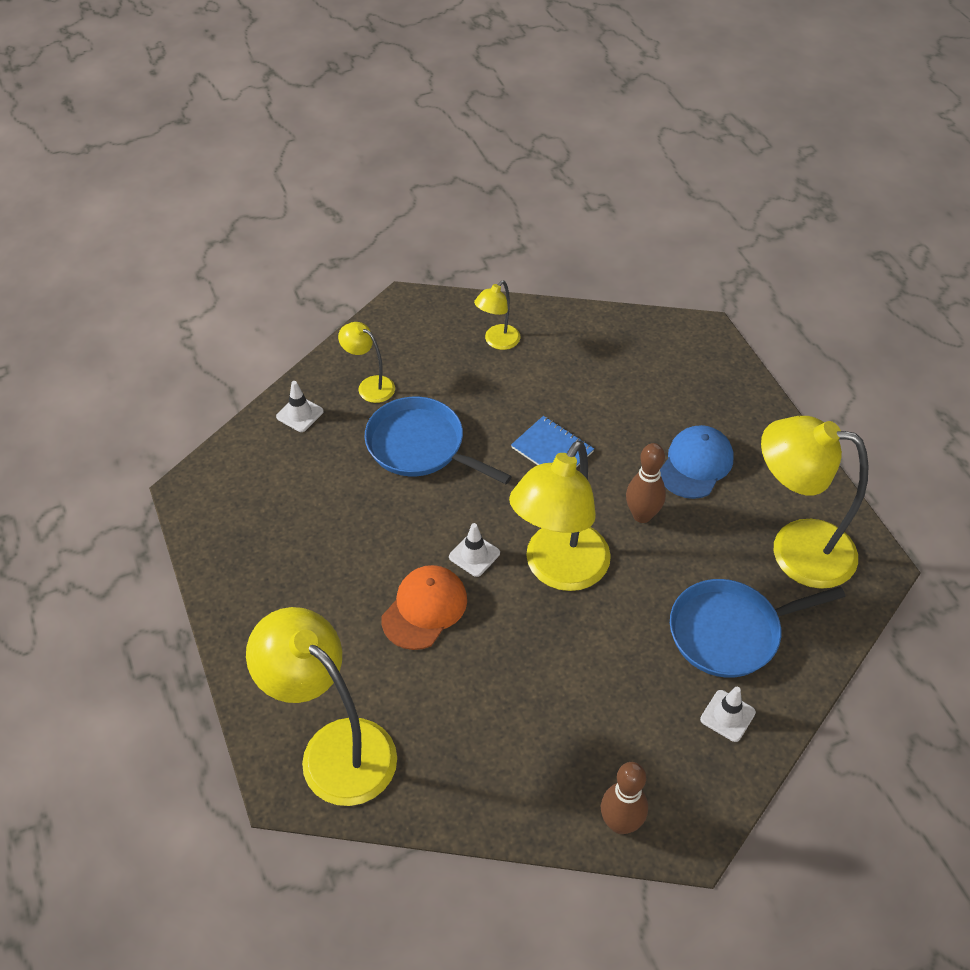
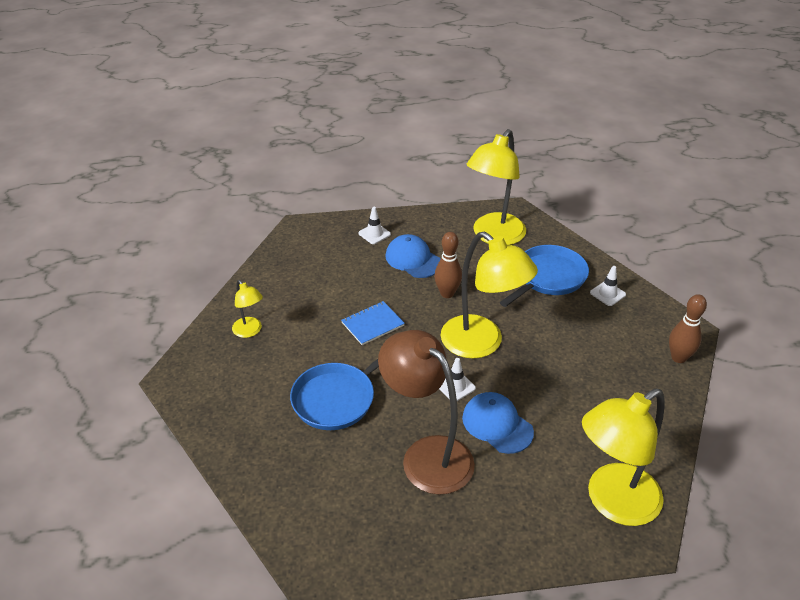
camera: 75 degrees left, 10 degrees down
white traffic cone [276,381,324,432] -> white traffic cone moved to [358,207,391,244]
yellow lamp [338,322,395,403] -> none
orange cap [381,565,467,650] -> blue cap [462,392,534,454]
blue pan [670,579,846,678] -> blue pan turned 135 degrees counterclockwise [500,245,589,307]
none -> brown lamp [378,330,475,495]

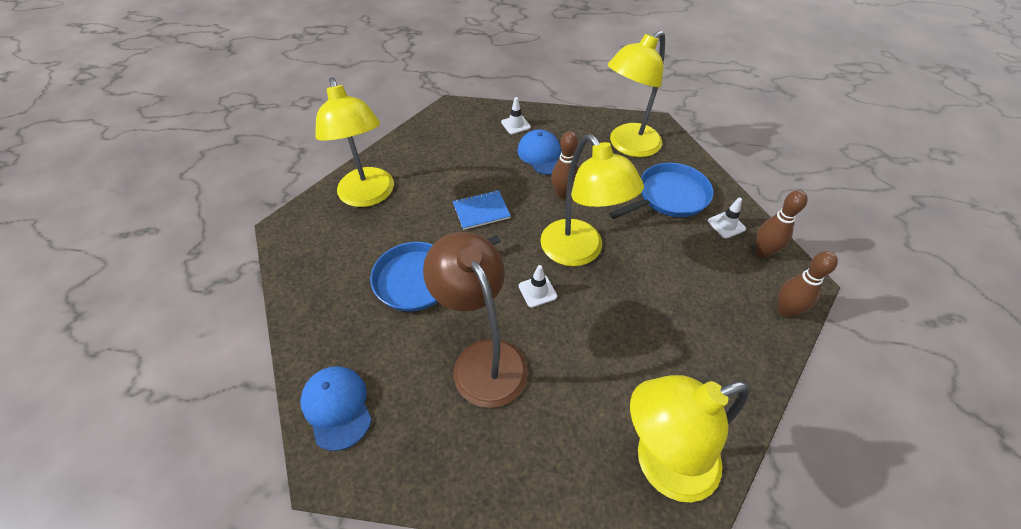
camera: 15 degrees right, 10 degrees up
yellow lamp [232,280,263,338] -> yellow lamp [315,77,394,207], size x2.05
blue cap [462,392,534,454] -> blue cap moved to [300,366,372,451]
none -> brown bowling pin [756,190,808,258]

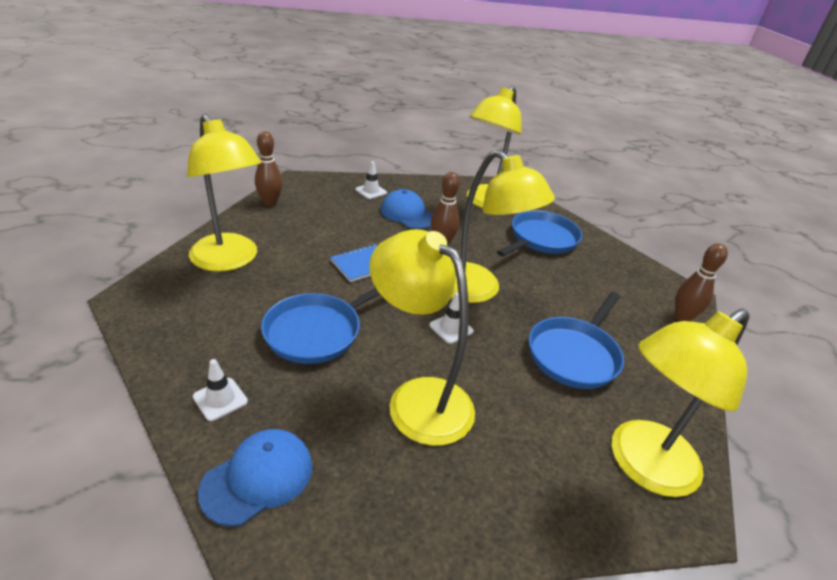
camera: 20 degrees left, 15 degrees down
blue cap [300,366,372,451] -> blue cap turned 90 degrees clockwise [198,429,312,526]
brown lamp [423,232,528,408] -> yellow lamp [369,229,475,446]
white traffic cone [708,198,746,239] -> white traffic cone moved to [193,359,248,421]
brown bowling pin [756,190,808,258] -> brown bowling pin moved to [255,131,283,206]
none -> blue pan [529,292,624,389]

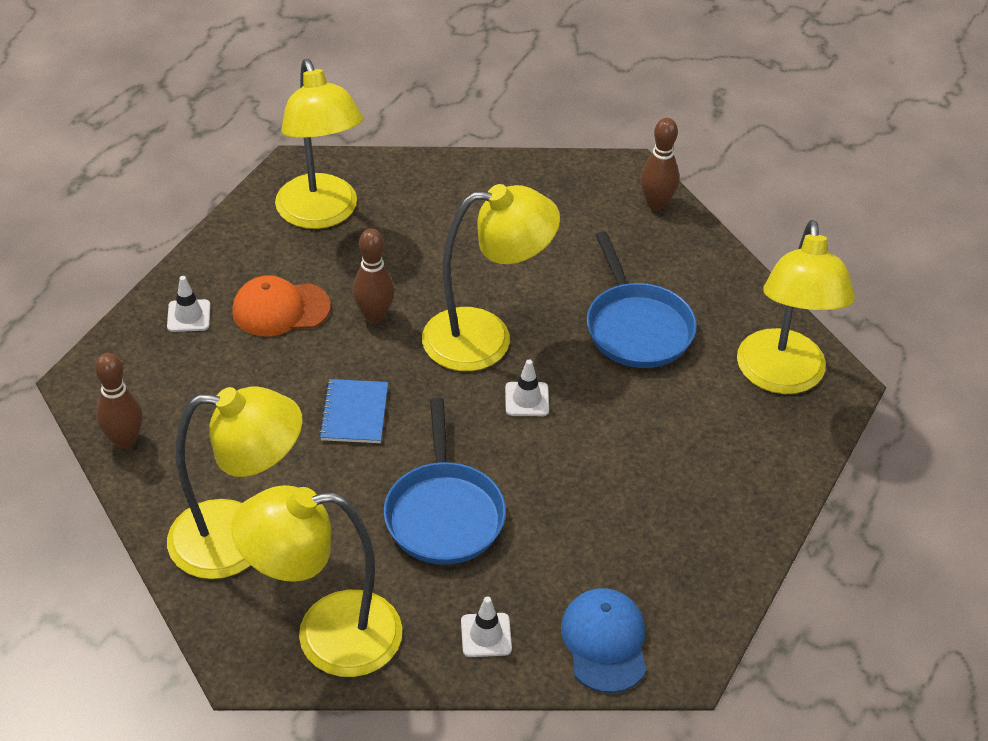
camera: 50 degrees left, 10 degrees up
yellow lamp [369,229,475,446] -> yellow lamp moved to [231,485,402,677]
blue cap [381,189,433,229] -> orange cap [232,275,331,336]
blue pan [497,211,582,257] -> none

